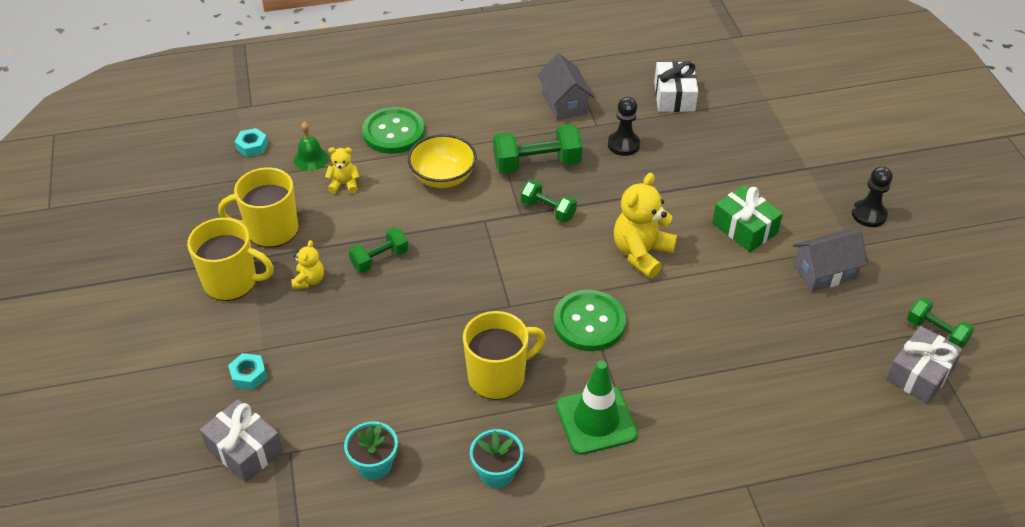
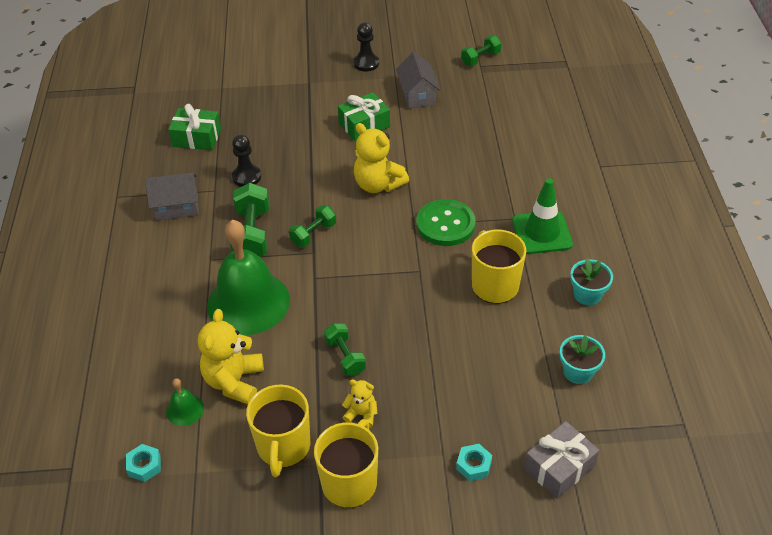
camera: 80 degrees left, 0 degrees up
yellow teddy bear [325,147,359,194] -> yellow teddy bear [198,309,264,404], size x1.90
green button [362,107,425,154] -> none
yellow bowl [408,134,477,188] -> green bell [207,219,290,335]
white gift [654,61,698,112] -> green gift [168,104,221,150]
grey gift [886,326,963,404] -> none

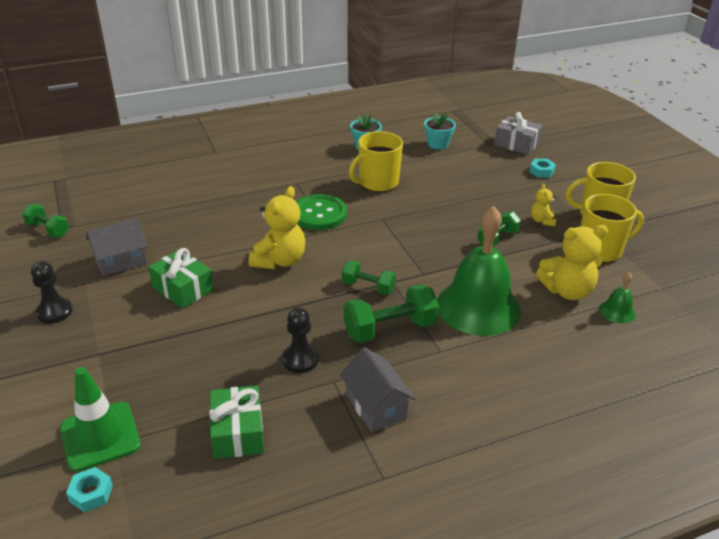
camera: 110 degrees left, 10 degrees down
turquoise nut [126,444,161,482] -> turquoise nut moved to [66,467,113,512]
green traffic cone [512,178,573,254] -> green traffic cone moved to [60,367,141,472]

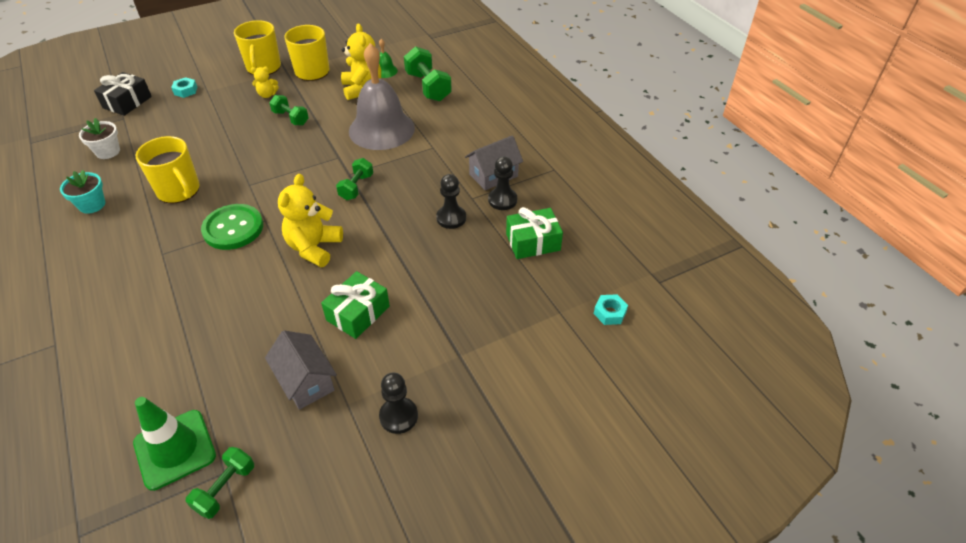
camera: 95 degrees left, 10 degrees up
green traffic cone [60,367,141,472] -> green traffic cone moved to [133,397,216,491]
yellow teddy bear [249,186,305,269] -> yellow teddy bear turned 90 degrees counterclockwise [278,174,343,267]
green dumbbell [344,285,439,343] -> green dumbbell moved to [404,46,452,101]
turquoise flower pot [424,112,456,149] -> white flower pot [79,118,120,159]
green bell [437,206,521,336] -> grey bell [349,43,415,150]
grey gift [494,112,542,155] -> black gift [94,72,152,116]
none -> black pawn [488,156,517,210]

